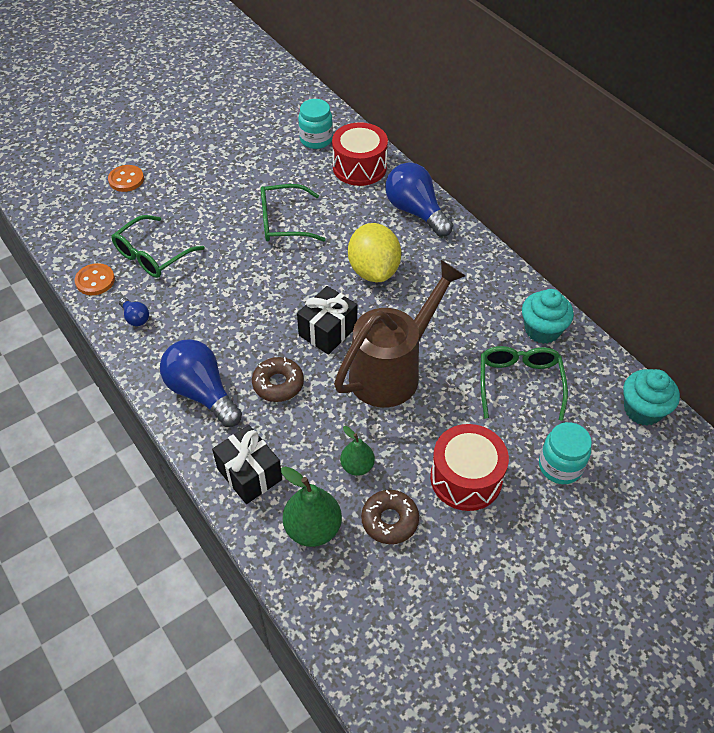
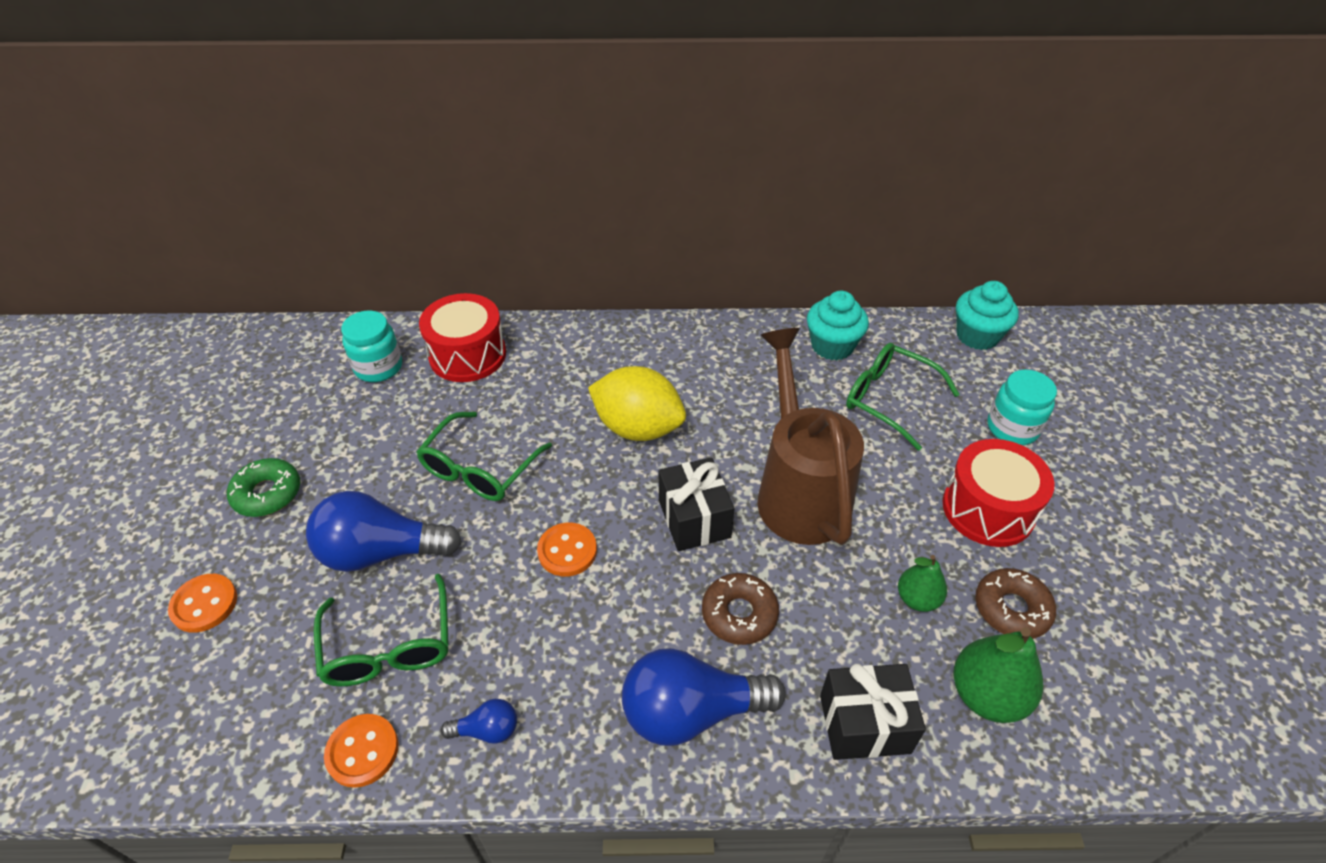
camera: 55 degrees left, 5 degrees down
blue light bulb [385,163,453,237] -> blue light bulb moved to [306,491,462,572]
none -> green donut [227,458,300,517]
none -> orange button [537,522,597,577]

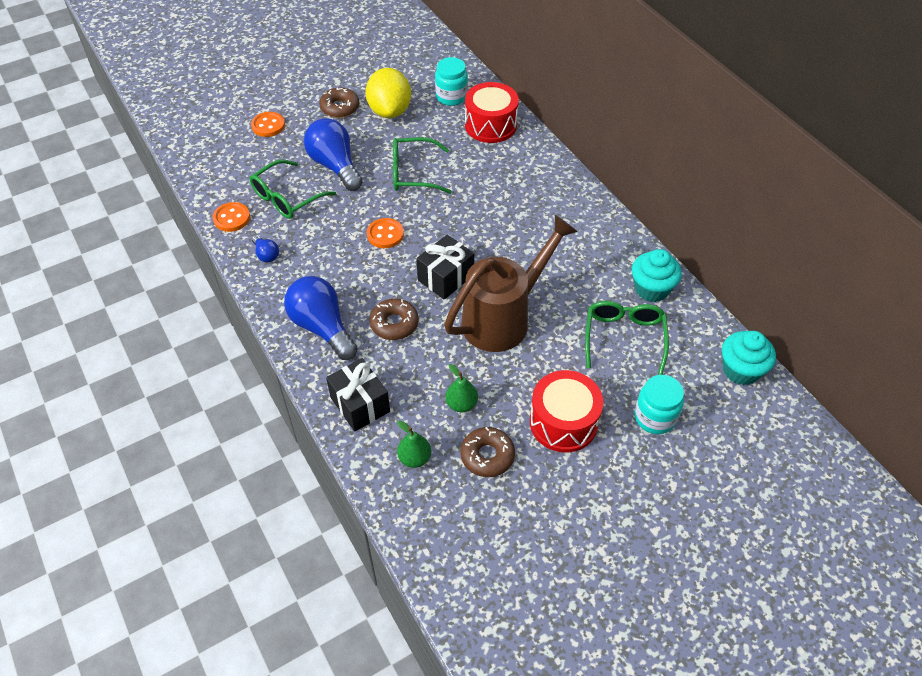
camera: 60 degrees right, 5 degrees up
green donut [227,458,300,517] -> brown donut [319,88,359,118]
yellow lemon [588,366,686,441] -> yellow lemon moved to [366,68,411,118]
green pear [954,627,1043,723] -> green pear [397,420,431,468], size x0.62

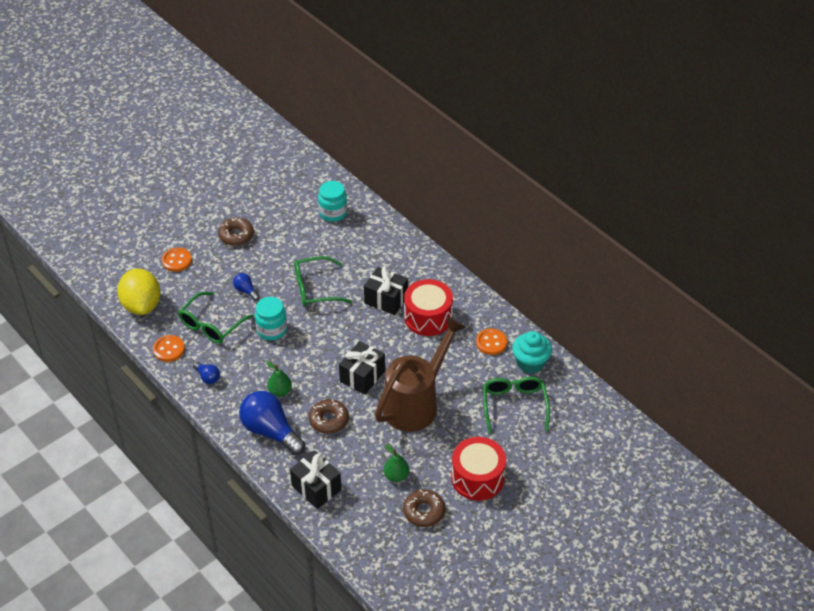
camera: 10 degrees left, 5 degrees down
blue light bulb [304,118,363,191] -> blue light bulb [233,273,259,301], size x0.46
yellow lemon [366,68,411,118] -> yellow lemon moved to [117,268,161,315]
orange button [367,218,404,248] -> orange button moved to [476,329,507,355]
green pear [397,420,431,468] -> green pear moved to [266,361,292,397]
red drum [465,82,519,143] -> red drum moved to [404,279,453,336]
turquoise jar [634,375,684,434] -> turquoise jar moved to [255,297,287,340]
turquoise cupcake [722,331,776,385] -> none
none -> black gift [364,267,408,315]

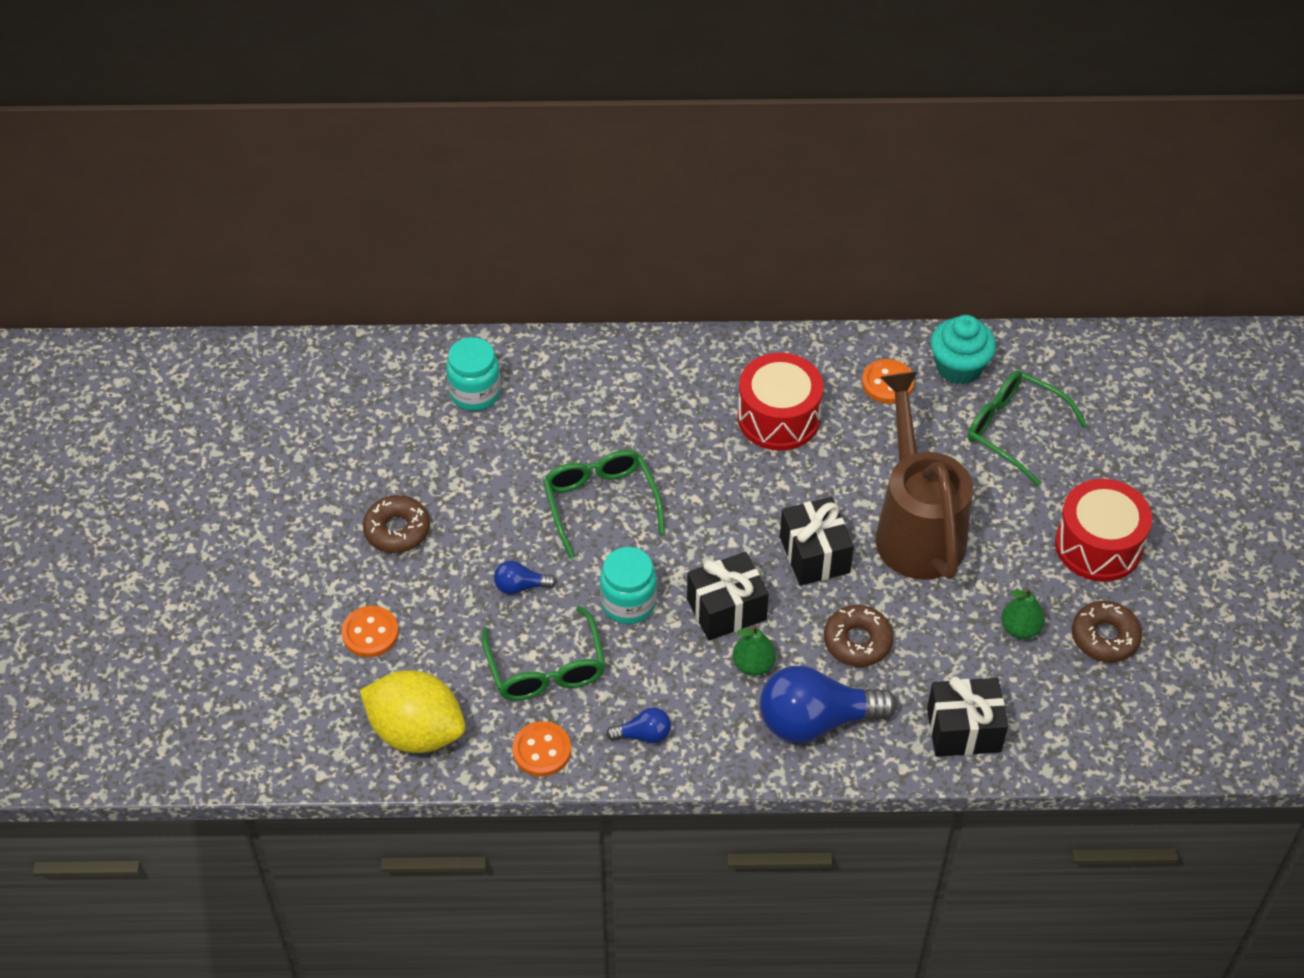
camera: 50 degrees left, 5 degrees up
green glasses [294,256,352,307] -> green glasses turned 135 degrees clockwise [543,450,665,559]
black gift [364,267,408,315] -> black gift moved to [687,552,769,640]

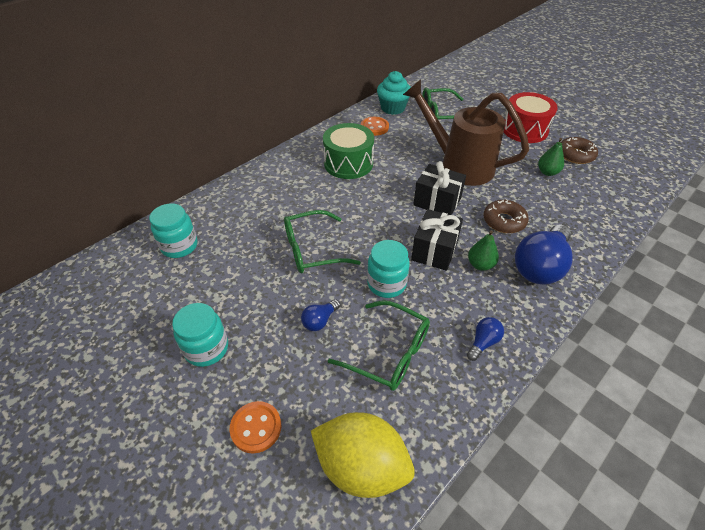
camera: 45 degrees left, 5 degrees down
yellow lemon [359,670,466,753] -> yellow lemon turned 45 degrees clockwise [311,412,415,498]
brown donut [363,495,430,553] -> turquoise jar [172,303,228,367]
orange button [512,721,571,777] -> none
green glasses [543,450,665,559] -> green glasses turned 45 degrees counterclockwise [284,210,361,273]
red drum [737,353,824,451] -> green drum [323,123,374,179]
black gift [927,676,1008,757] -> none

